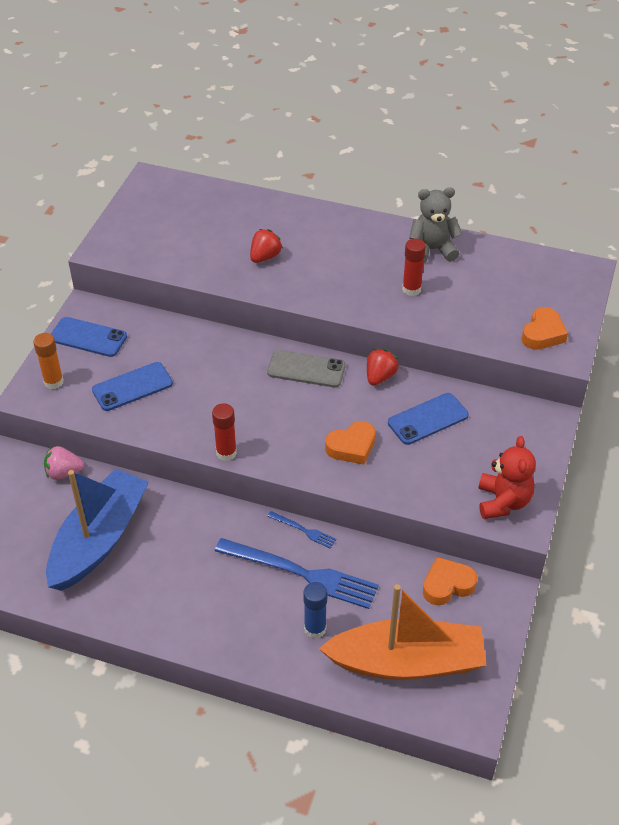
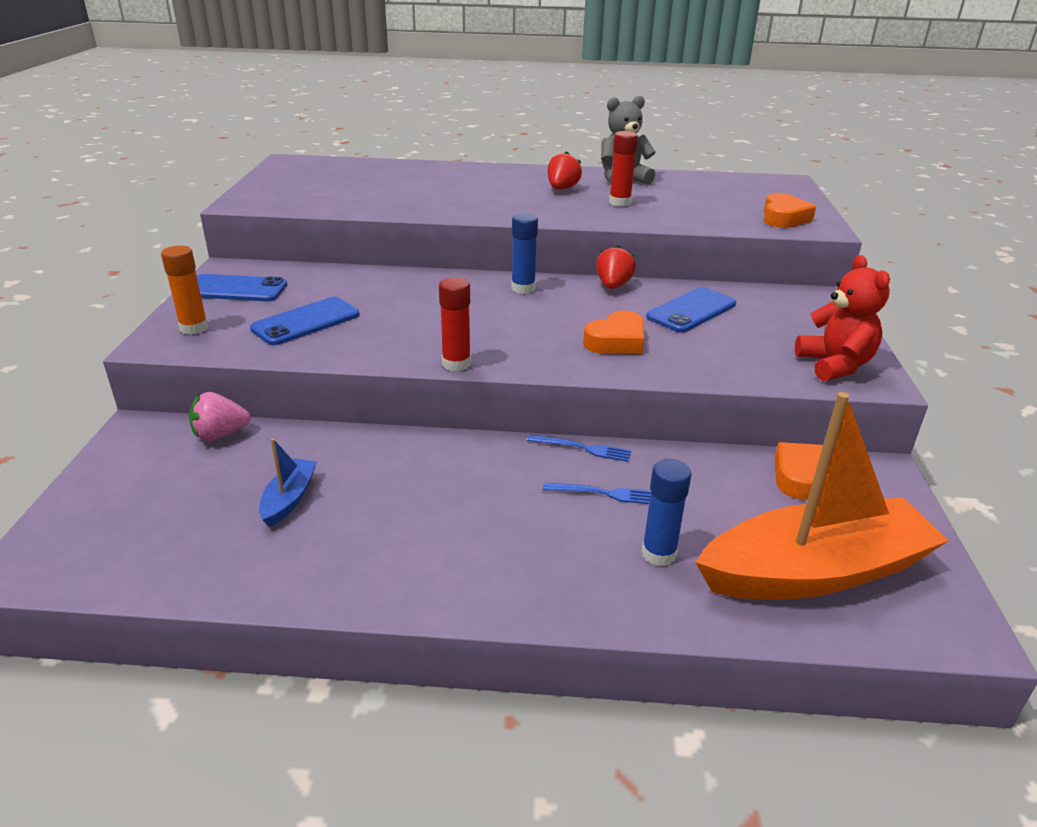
camera: 15 degrees left, 15 degrees down
blue boat [46,468,149,591] -> blue boat [259,438,317,527], size x0.41
blue fork [215,538,379,609] -> blue fork [543,483,651,504], size x0.46
red strawberry [250,229,283,263] -> red strawberry moved to [547,151,582,190]
grey phone [267,350,346,388] -> blue glue stick [511,213,538,294]

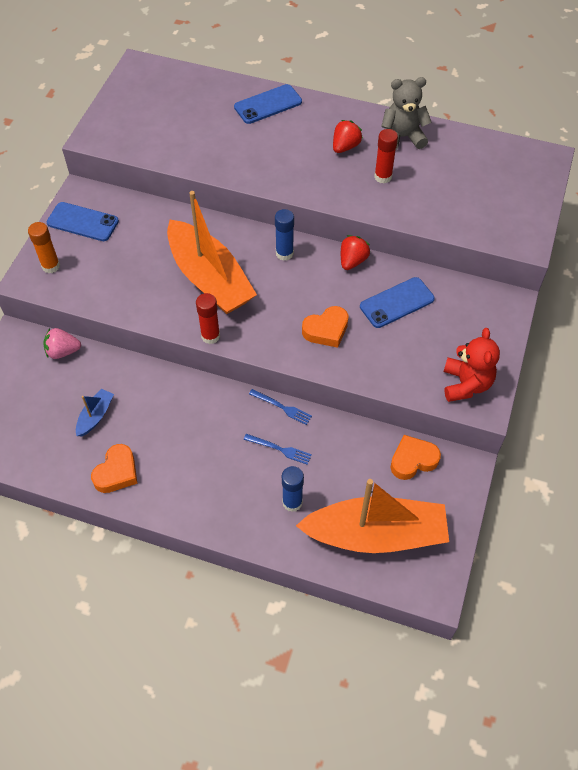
camera: 15 degrees right, 25 degrees up
blue phone [250,297,360,345] -> blue phone moved to [234,84,302,124]
orange heart [764,193,816,228] -> orange heart moved to [91,444,137,493]
none -> orange boat [167,191,257,314]

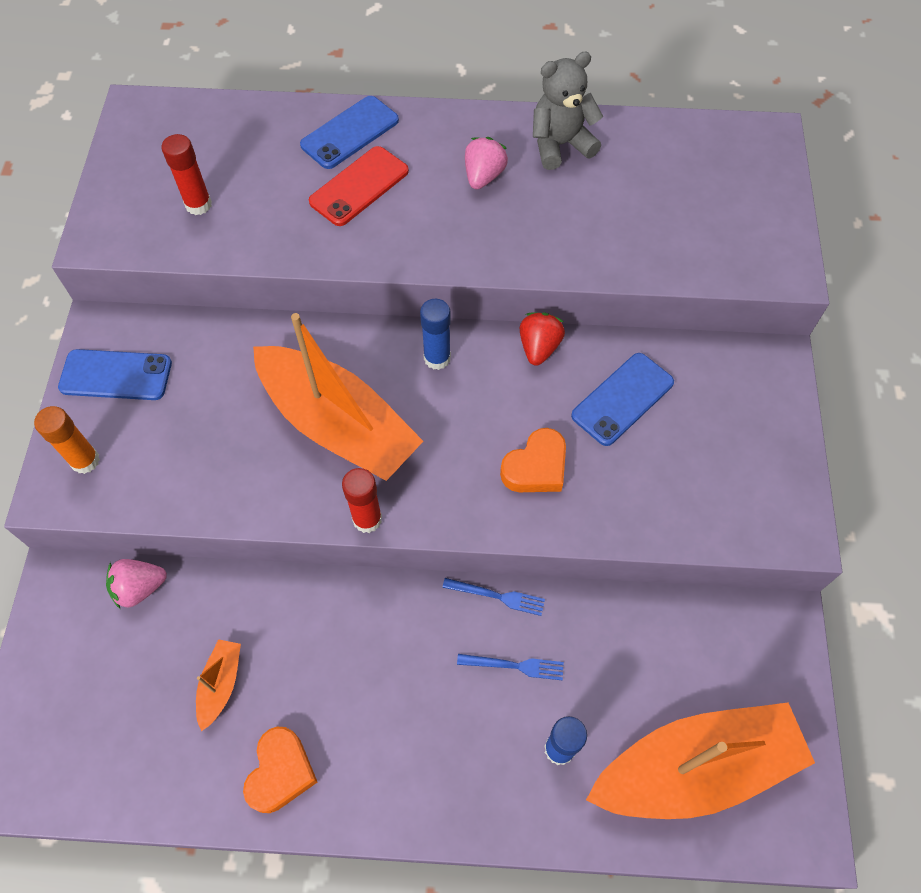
camera: 15 degrees left, 5 degrees up
blue boat [76,389,114,436] -> orange boat [196,639,241,731]
red strawberry [333,120,363,153] -> pink strawberry [465,137,508,189]
red glue stick [374,129,398,184] -> red glue stick moved to [162,134,212,215]
orange heart [390,435,441,480] -> none
red teddy bear [444,328,500,402] -> none
none -> red phone [309,146,409,226]

